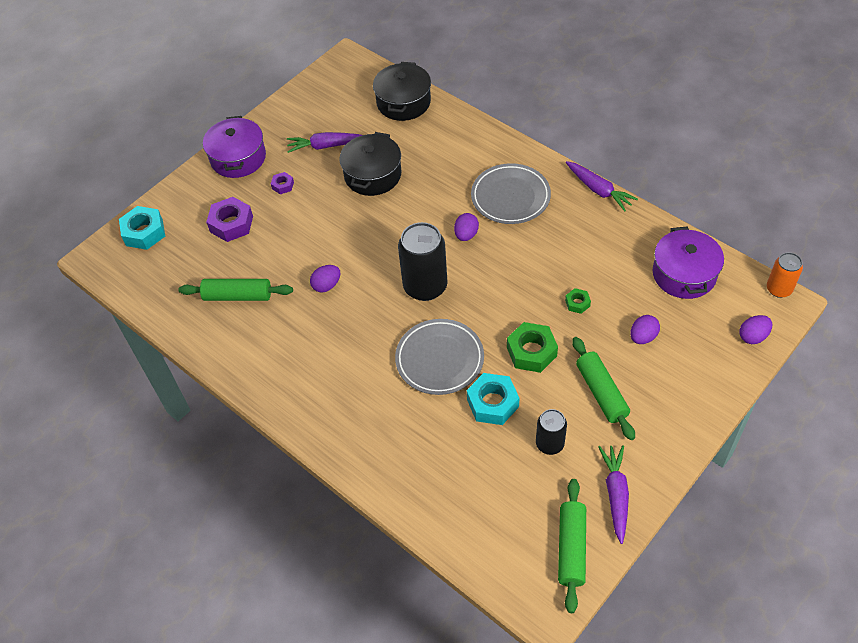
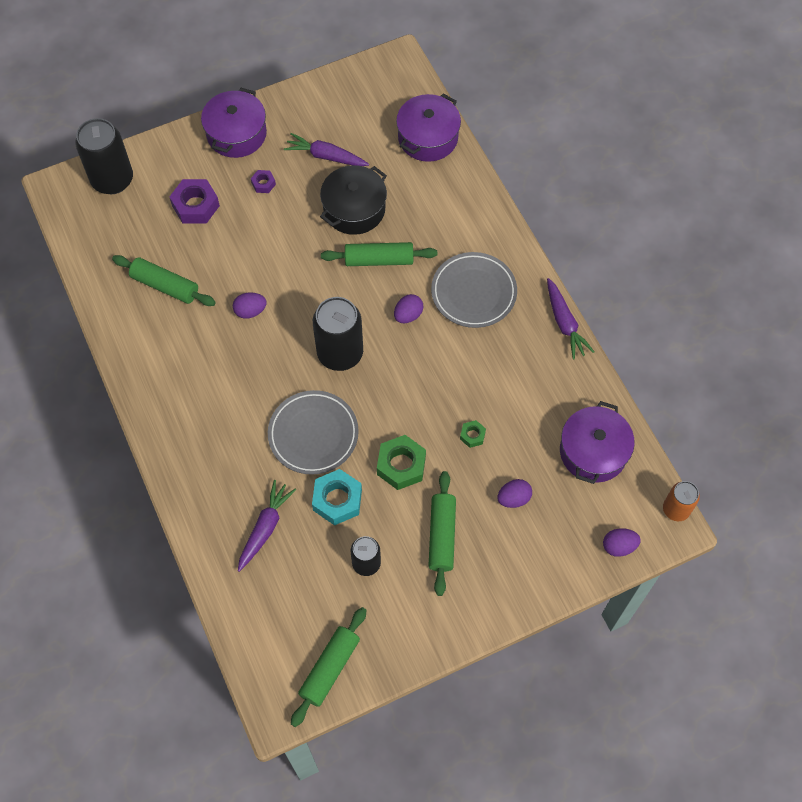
camera: 20 degrees right, 10 degrees up
turquoise nut [119,206,165,250] -> black can [75,118,133,194]
black pot [373,62,431,121] -> purple pot [396,93,461,162]
purple carrot [598,445,629,544] -> purple carrot moved to [238,480,296,572]
none -> green rolling pin [321,242,437,266]

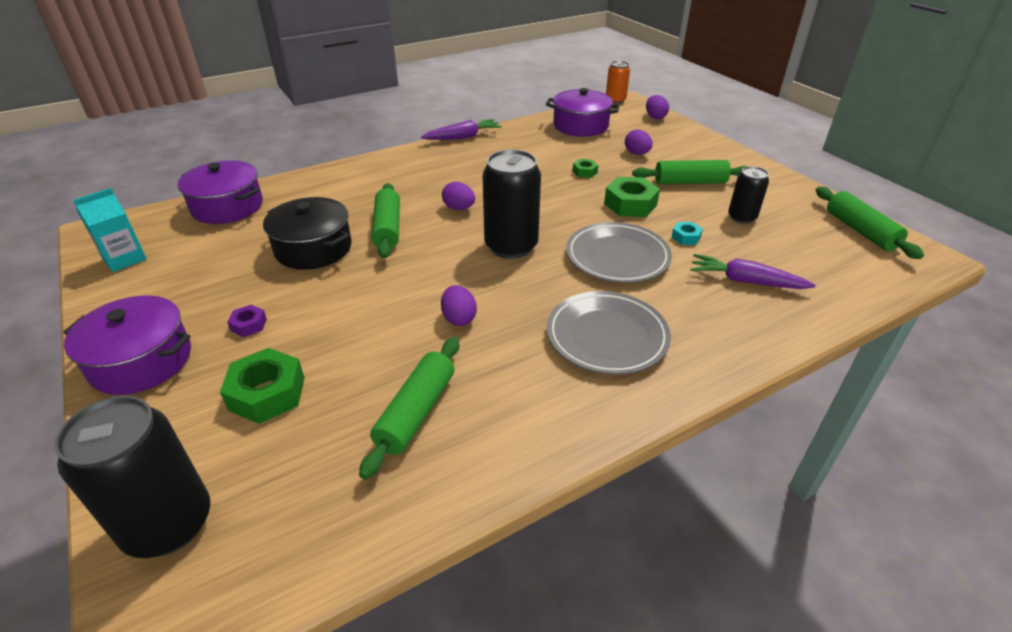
camera: 95 degrees left, 25 degrees down
purple nut [169,179,220,224] -> green nut [220,348,305,424]
purple carrot [284,133,369,166] -> none
green rolling pin [291,607,367,727] -> green rolling pin turned 45 degrees clockwise [816,187,924,259]
turquoise nut [312,469,362,525] -> turquoise nut [671,222,703,245], size x0.52
grey plate [431,252,517,328] -> grey plate moved to [547,291,671,375]
none -> turquoise carton [73,188,147,272]

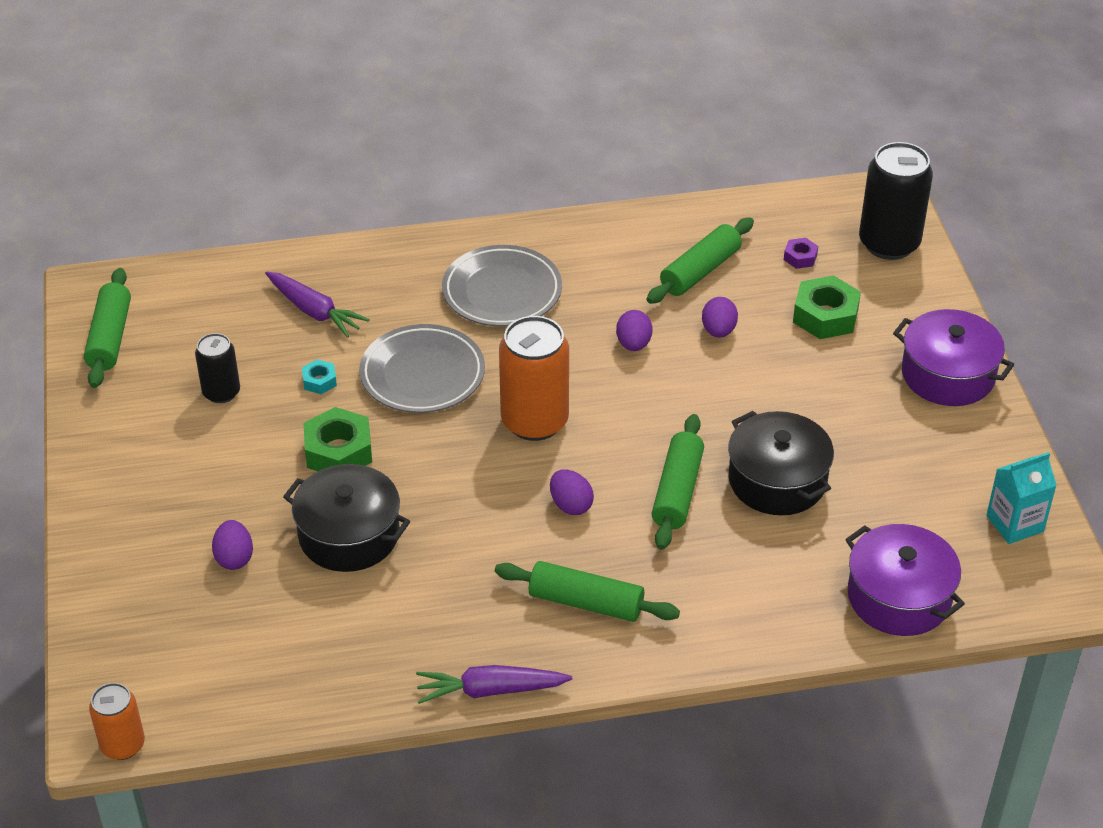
camera: 160 degrees left, 5 degrees up
purple nut [227,305,267,337] -> purple nut moved to [784,238,818,269]
black can [482,149,541,259] -> orange can [499,316,569,441]
purple pot [546,88,620,137] -> none
green nut [573,159,598,178] -> black pot [283,464,410,572]
green rolling pin [632,160,747,184] -> green rolling pin moved to [495,561,680,622]
purple egg [646,95,669,119] -> purple egg moved to [702,297,738,338]

